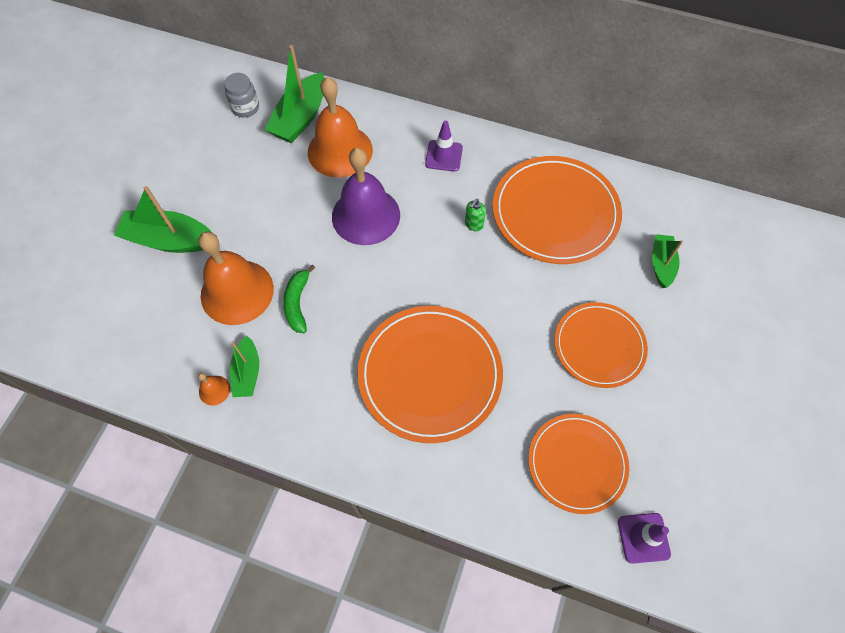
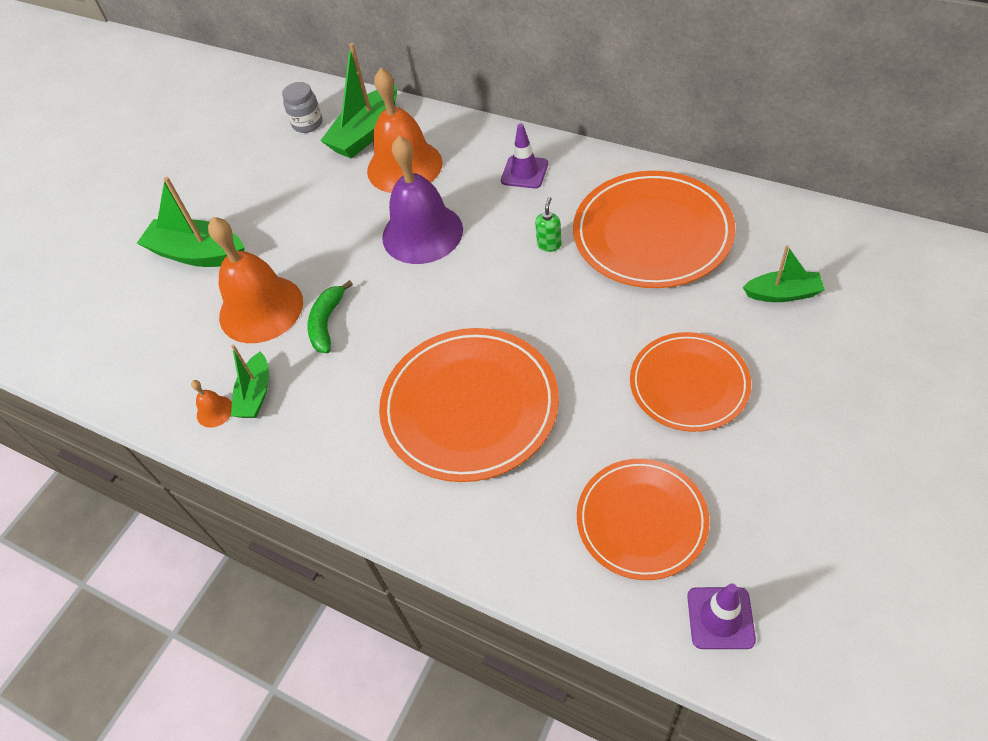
camera: 15 degrees right, 10 degrees down
green soap dispenser [465,199,486,231] -> green soap dispenser turned 150 degrees clockwise [535,197,562,252]
green boat [652,234,683,288] -> green boat turned 75 degrees clockwise [743,245,825,302]

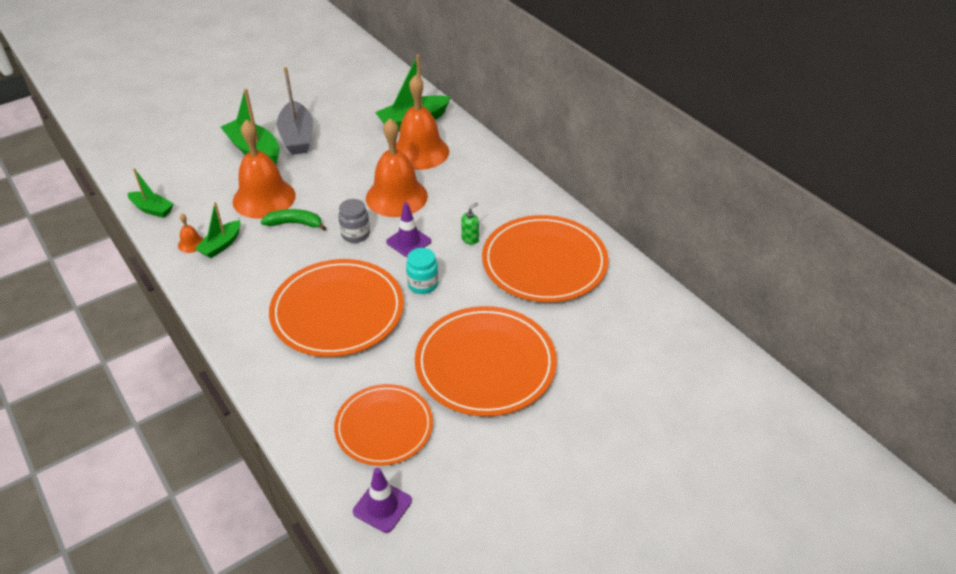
camera: 20 degrees right, 10 degrees down
grey jar [282,82,323,133] -> grey jar moved to [338,199,370,243]
green banana [308,280,353,353] -> green banana turned 60 degrees clockwise [261,209,326,231]
purple bell [382,136,463,264] -> orange bell [366,118,428,217]
purple traffic cone [501,124,548,189] -> purple traffic cone moved to [386,202,431,257]
orange plate [630,332,751,432] -> orange plate [415,306,557,416], size x1.53
green boat [743,245,825,302] -> green boat moved to [128,168,173,218]
none -> grey boat [277,67,313,155]
none -> turquoise jar [406,248,438,294]

